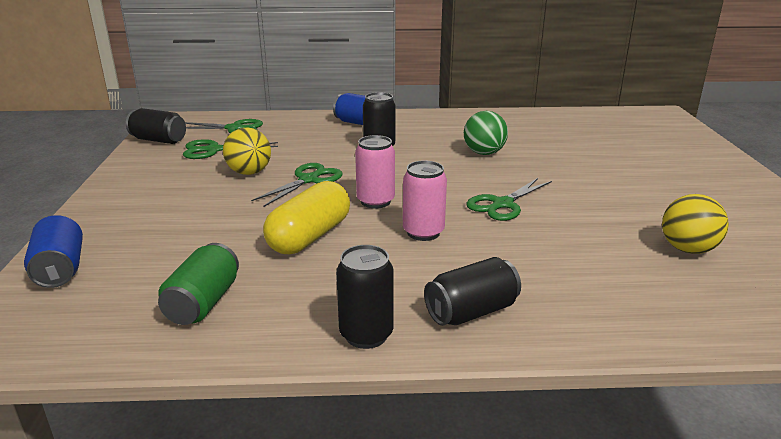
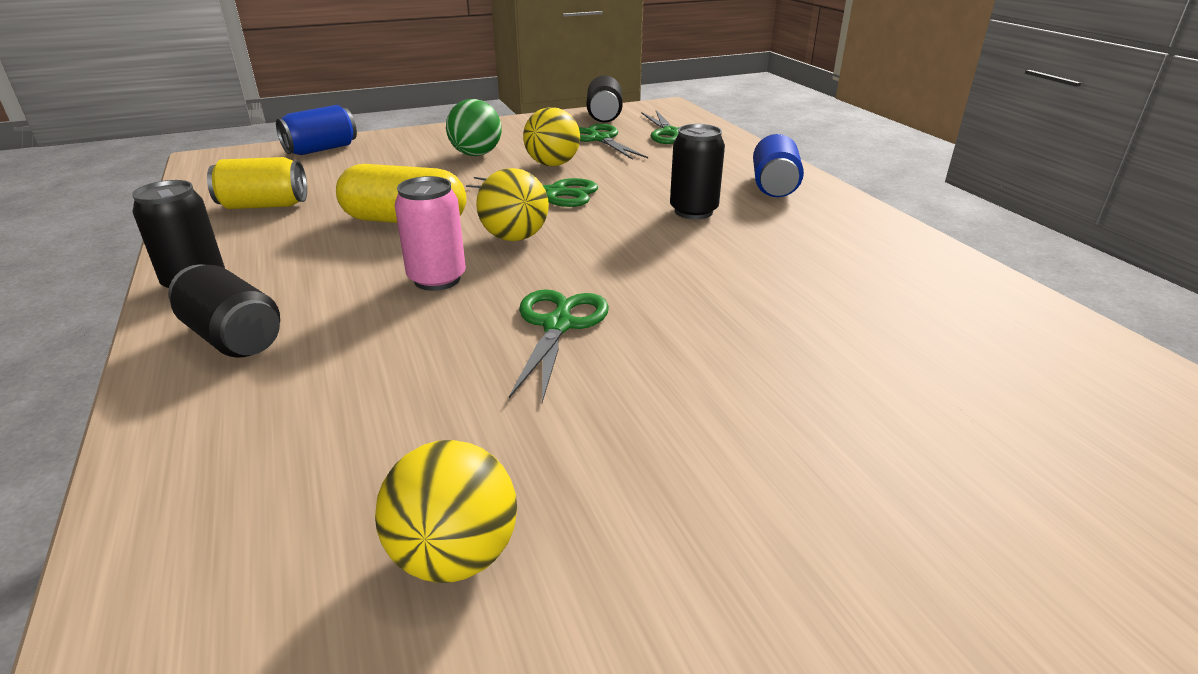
camera: 70 degrees right, 5 degrees up
green can [158,243,239,325] -> yellow can [207,157,307,209]
pink can [355,135,395,209] -> yellow ball [476,168,549,241]
green ball [464,111,508,155] -> green ball moved to [446,99,502,156]
green scissors [466,178,552,221] -> green scissors turned 75 degrees clockwise [509,289,609,403]

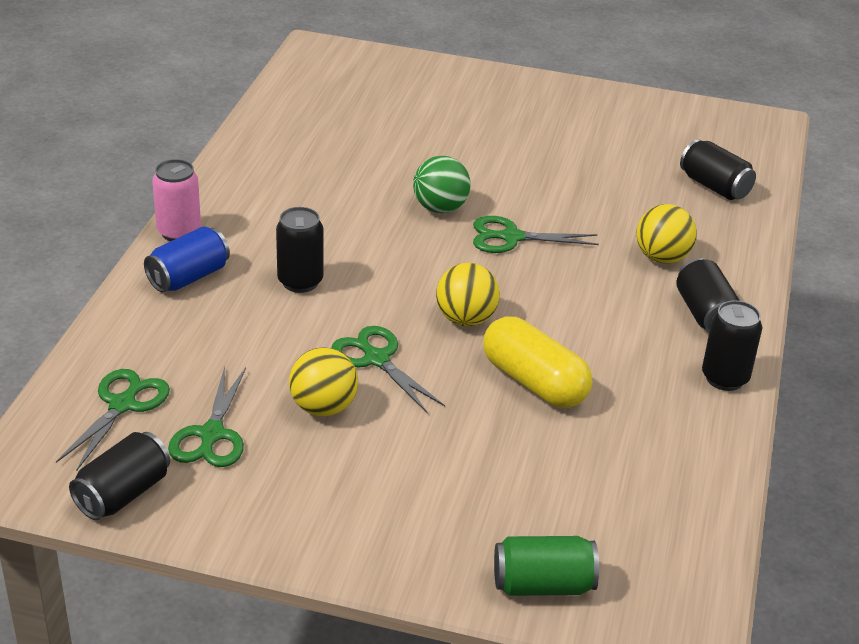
camera: 145 degrees left, 5 degrees up
yellow can [207,157,307,209] -> none
blue can [276,105,357,155] -> green can [494,536,599,596]
yellow ball [375,440,517,583] -> yellow ball moved to [636,204,697,264]
pink can [395,176,466,291] -> pink can moved to [152,159,201,241]
green ball [446,99,502,156] -> green ball moved to [413,156,471,213]
green scissors [509,289,609,403] -> green scissors turned 45 degrees clockwise [473,216,599,253]
none -> black can [680,139,756,200]

